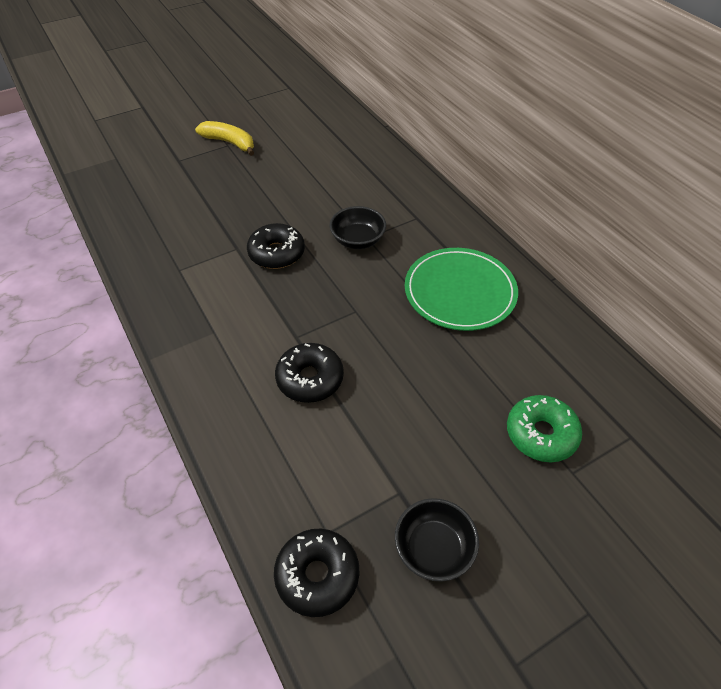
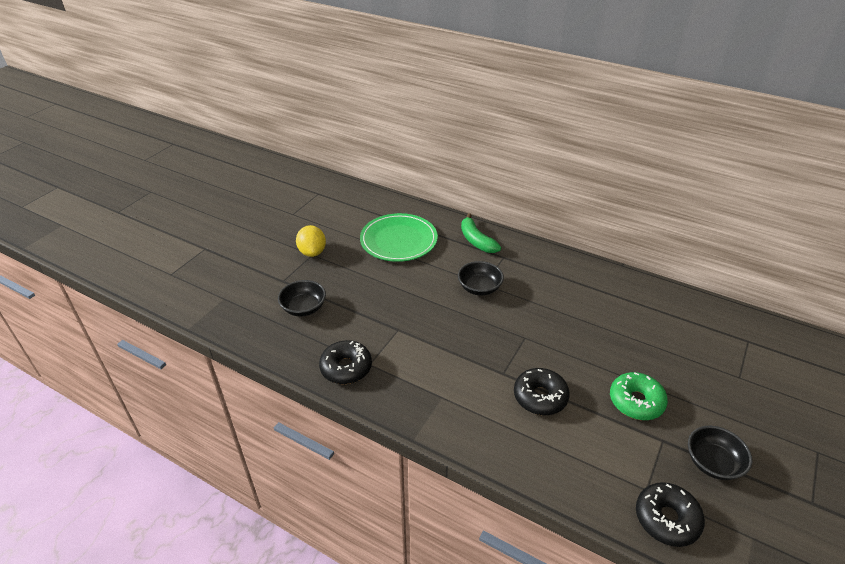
camera: 30 degrees left, 10 degrees down
yellow banana [195,121,254,156] -> yellow lemon [296,225,326,257]
black donut [247,223,305,269] -> black donut moved to [319,340,372,384]
green plate [405,248,518,331] -> green plate moved to [360,213,438,262]
green donut [507,395,582,462] -> green donut moved to [610,372,668,420]
none -> black bowl [278,280,326,316]
none -> green banana [461,213,501,253]

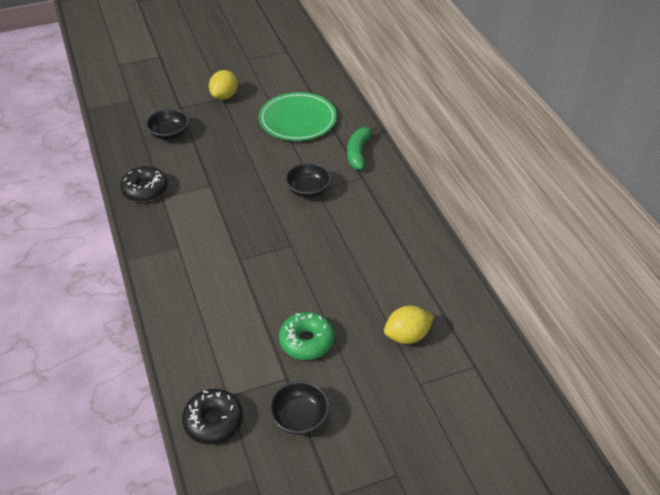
camera: 40 degrees right, 5 degrees up
black donut [514,368,570,415] -> none
none -> yellow lemon [384,305,434,344]

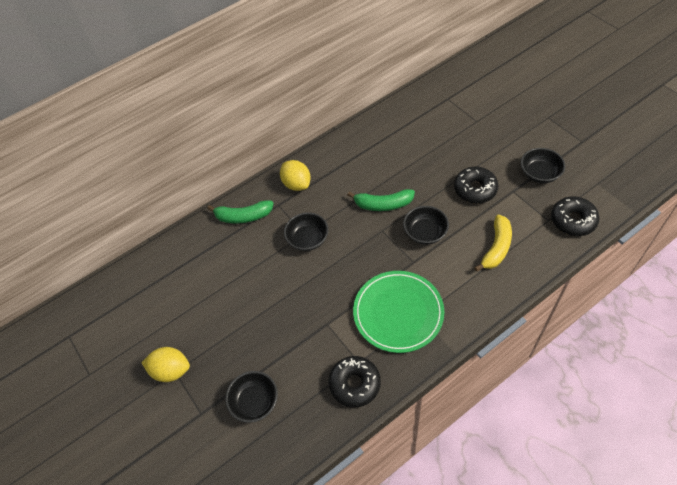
camera: 100 degrees left, 10 degrees up
green plate [259,92,337,141] -> green plate moved to [353,271,444,353]
green donut [279,312,334,360] -> black donut [454,166,498,204]
yellow lemon [384,305,434,344] -> yellow lemon moved to [280,160,311,191]
none -> green banana [347,189,415,211]
none -> black bowl [403,206,449,245]
none -> yellow banana [474,215,512,272]

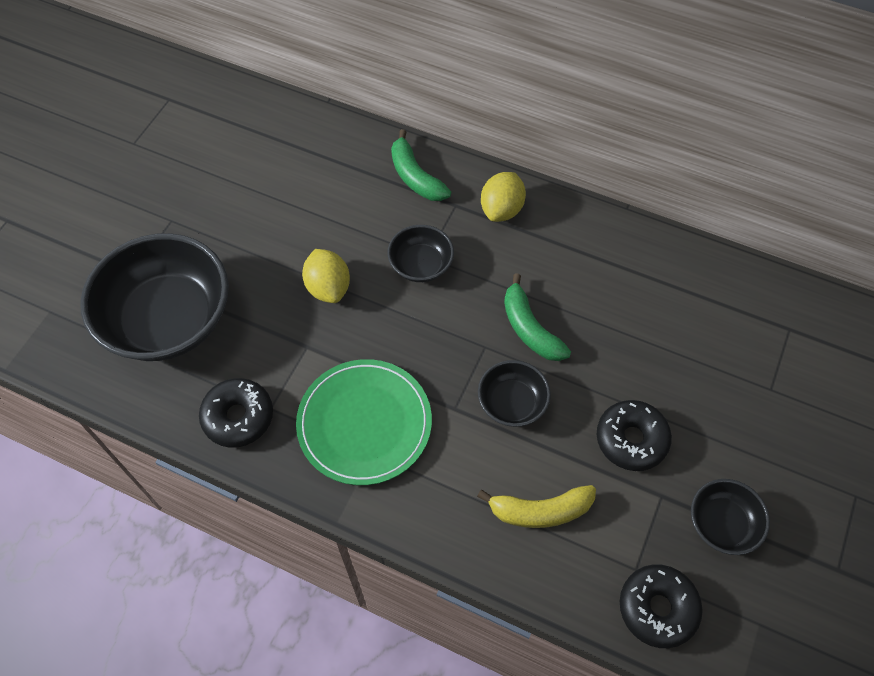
camera: 55 degrees right, 5 degrees up
yellow lemon [141,347,190,382] -> yellow lemon moved to [302,249,350,303]
black bowl [226,371,278,423] -> black bowl [80,233,229,361], size x2.06

